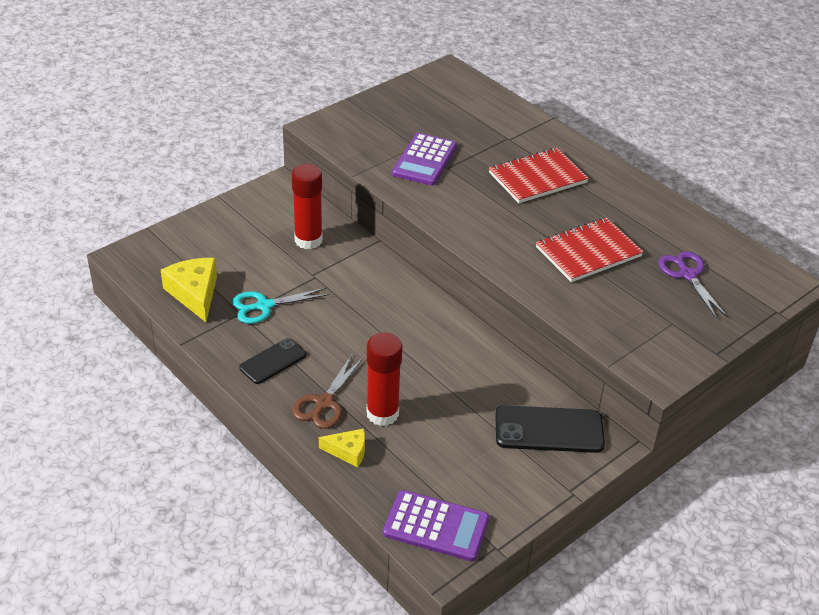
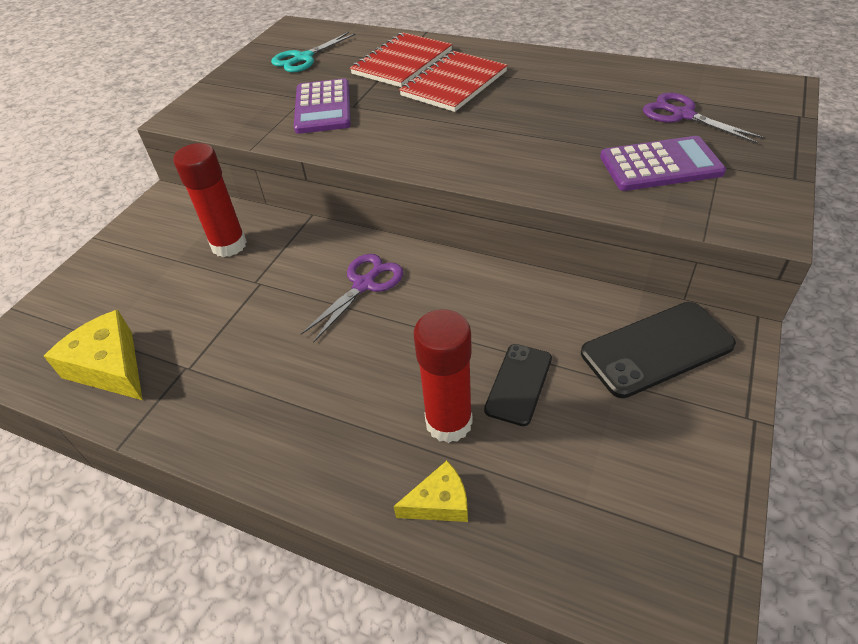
camera: 20 degrees left, 5 degrees up
turquoise scissors [232,287,330,324] -> turquoise scissors moved to [271,32,356,72]
black phone [239,338,306,384] -> black phone moved to [484,344,552,426]
brown scissors [292,355,363,429] -> none
purple calculator [383,490,489,561] -> purple calculator moved to [600,136,726,191]
red notebook [536,218,643,282] -> red notebook moved to [350,32,452,87]
none -> purple scissors [301,254,404,343]

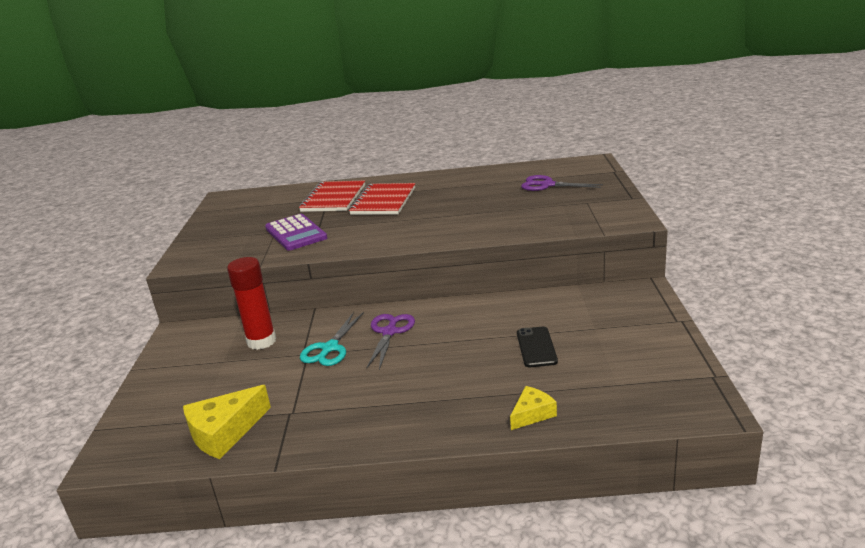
camera: 25 degrees left, 20 degrees down
yellow cheese [44,310,142,400] -> yellow cheese turned 60 degrees counterclockwise [183,385,271,459]
turquoise scissors [271,32,356,72] -> turquoise scissors moved to [300,312,364,366]
red glue stick [413,309,473,443] -> none
black phone [581,302,736,398] -> none
purple calculator [600,136,726,191] -> none

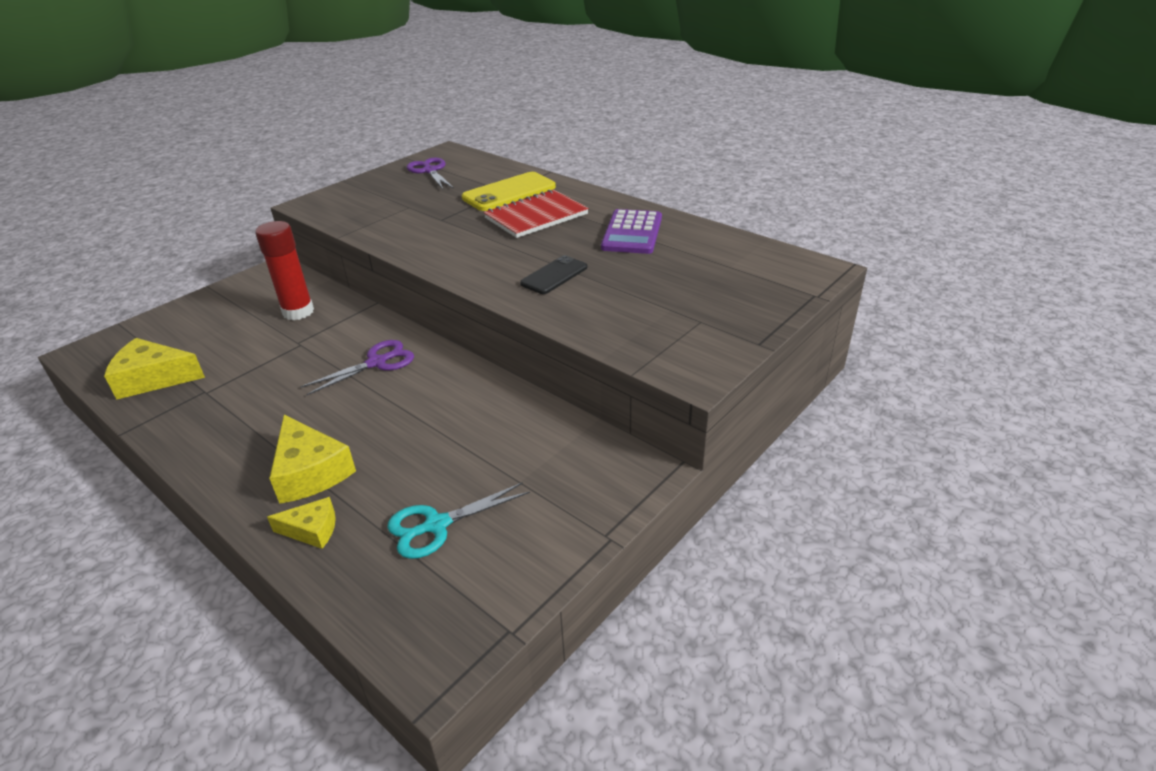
camera: 40 degrees right, 10 degrees up
purple calculator [265,214,327,251] -> purple calculator moved to [601,209,662,254]
red notebook [299,181,365,212] -> yellow phone [462,172,556,211]
turquoise scissors [300,312,364,366] -> turquoise scissors moved to [387,482,530,559]
black phone [517,327,558,367] -> black phone moved to [520,255,587,294]
purple scissors [521,175,603,191] -> purple scissors moved to [406,158,454,189]
none -> yellow cheese [269,415,356,504]

